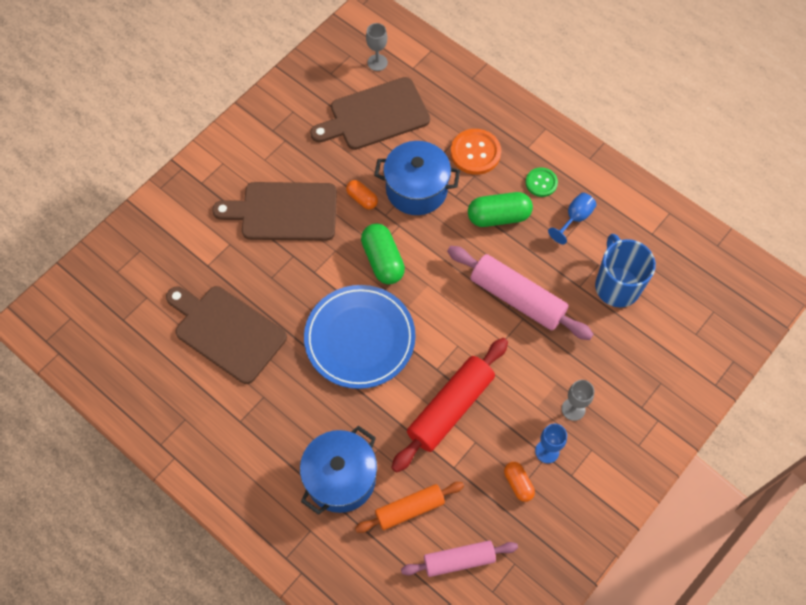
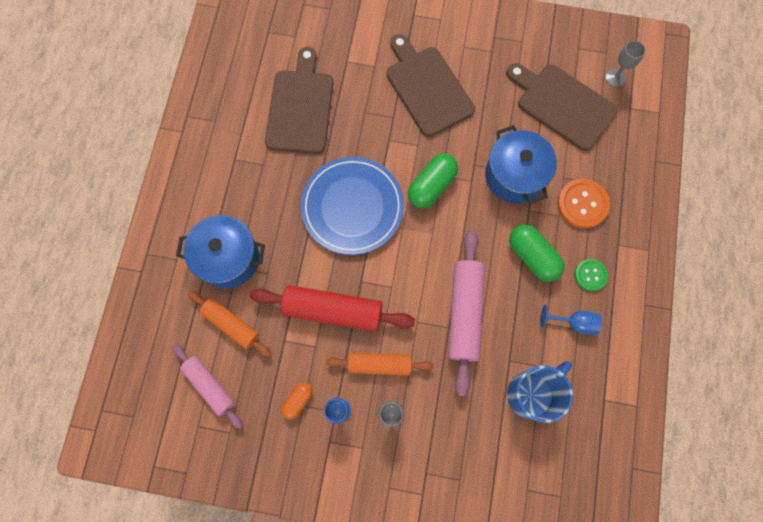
camera: 60 degrees right, 10 degrees up
orange capsule [346,180,378,209] -> none
none -> orange rolling pin [326,353,434,376]

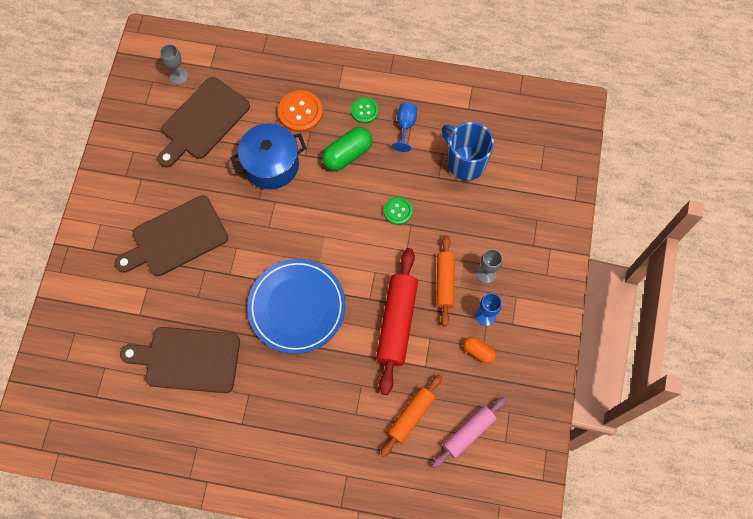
camera: 90 degrees left, 5 degrees down
blue pot [176,215,265,288] -> none
green capsule [408,154,458,208] -> none
pink rolling pin [448,230,485,396] -> green button [384,197,413,225]

